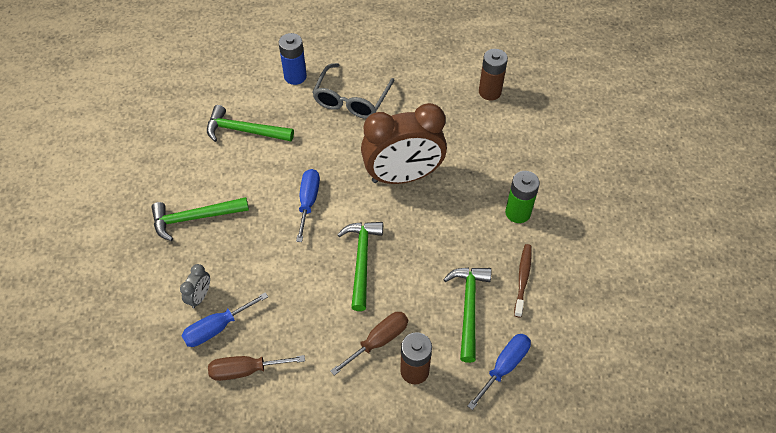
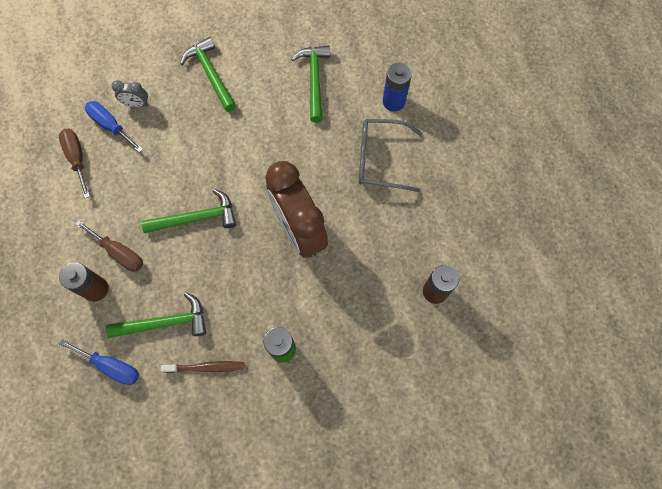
camera: 75 degrees right, 15 degrees up
blue screwdriver [296,169,320,242] -> none

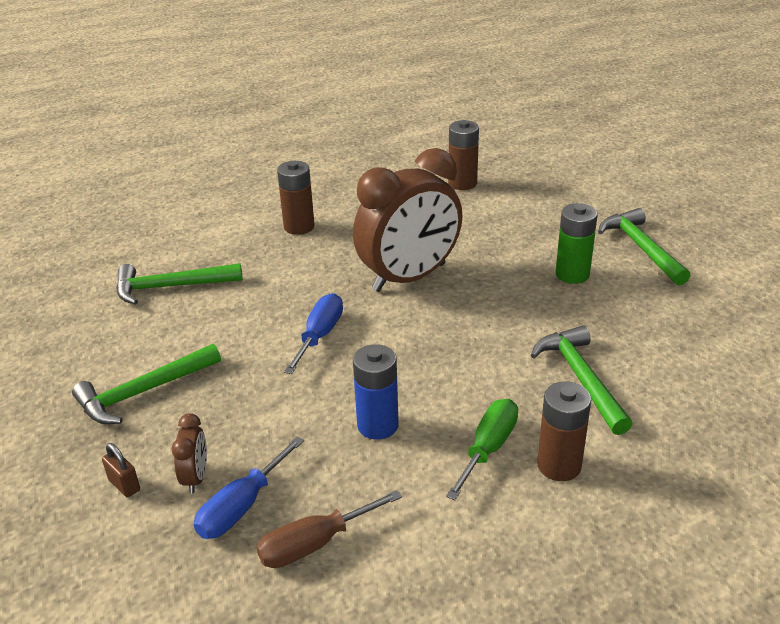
camera: 95 degrees left, 35 degrees down
blue screwdriver [59,339,139,385] -> blue screwdriver moved to [284,293,343,374]
brown screwdriver [75,220,143,272] -> green screwdriver [446,399,518,500]
grey clock [112,80,149,108] -> brown clock [172,413,207,494]
green hammer [141,189,236,233] -> green hammer moved to [598,208,691,286]
brown toothbrush [161,361,245,373] -> none
grey glasses [359,119,422,192] -> brown battery [277,161,315,235]
blue battery [383,63,412,111] -> blue battery moved to [353,344,399,440]
none -> brown padlock [102,443,140,497]

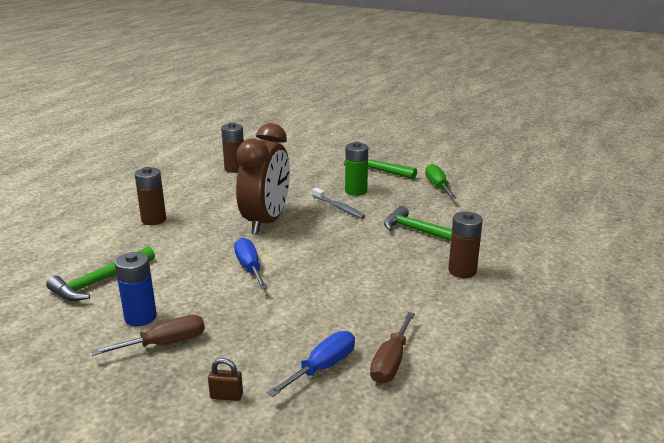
camera: 40 degrees left, 10 degrees down
green hammer [72,344,221,424] -> brown screwdriver [91,315,205,356]
brown clock [172,413,207,494] -> none
blue screwdriver [194,436,304,539] -> blue screwdriver turned 135 degrees counterclockwise [267,331,355,397]
blue battery [353,344,399,440] -> blue battery moved to [115,252,157,326]
green screwdriver [446,399,518,500] -> green screwdriver moved to [425,164,457,199]
none -> grey toothbrush [312,188,365,219]

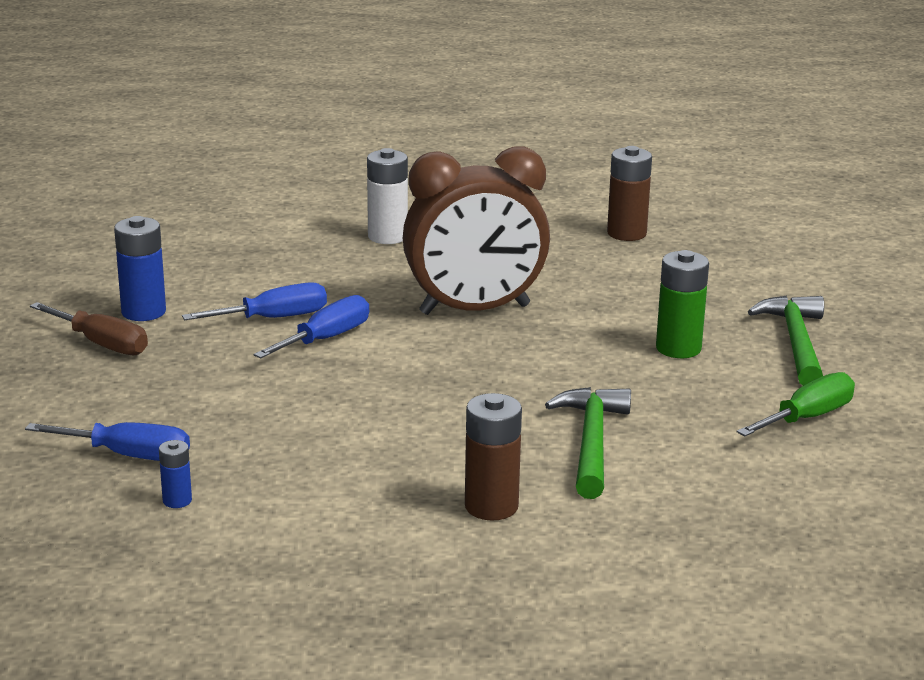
camera: 60 degrees right, 0 degrees up
green hammer [46,246,155,301] -> none
brown battery [135,167,166,225] -> white battery [367,148,408,244]
brown padlock [208,358,243,401] -> none
grey toothbrush [312,188,365,219] -> none
brown screwdriver [370,312,415,384] -> blue battery [159,440,192,508]
none -> blue screwdriver [182,282,327,320]

